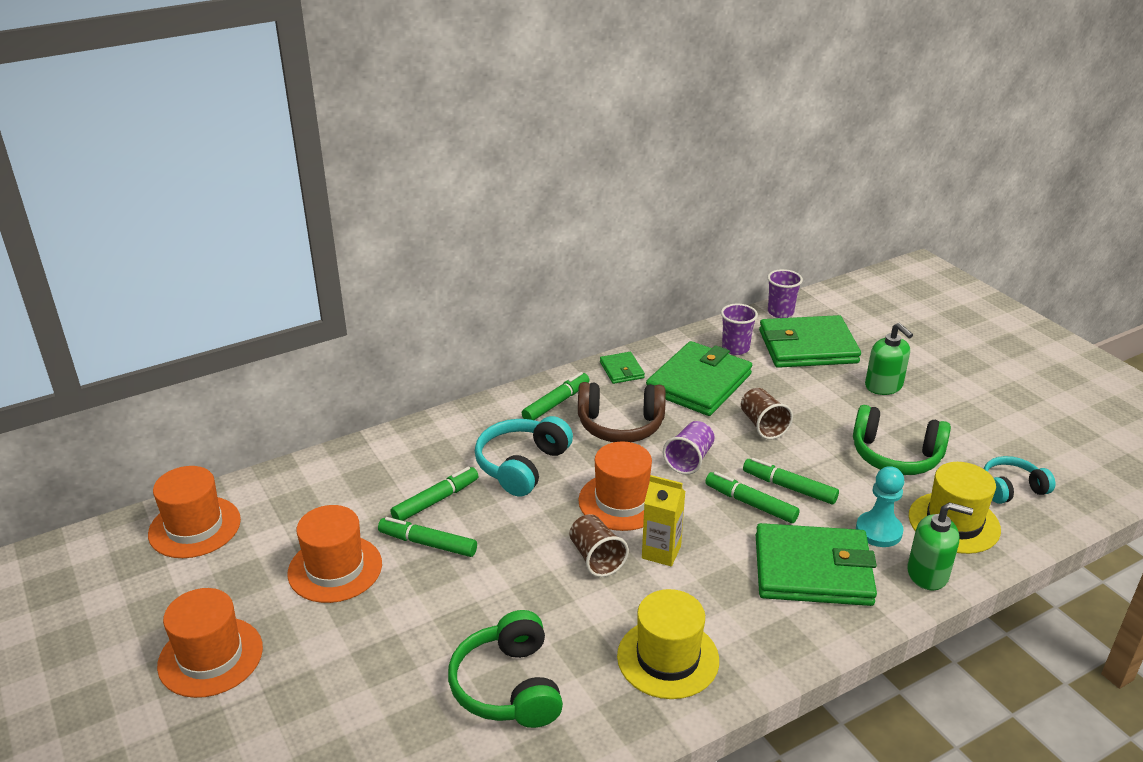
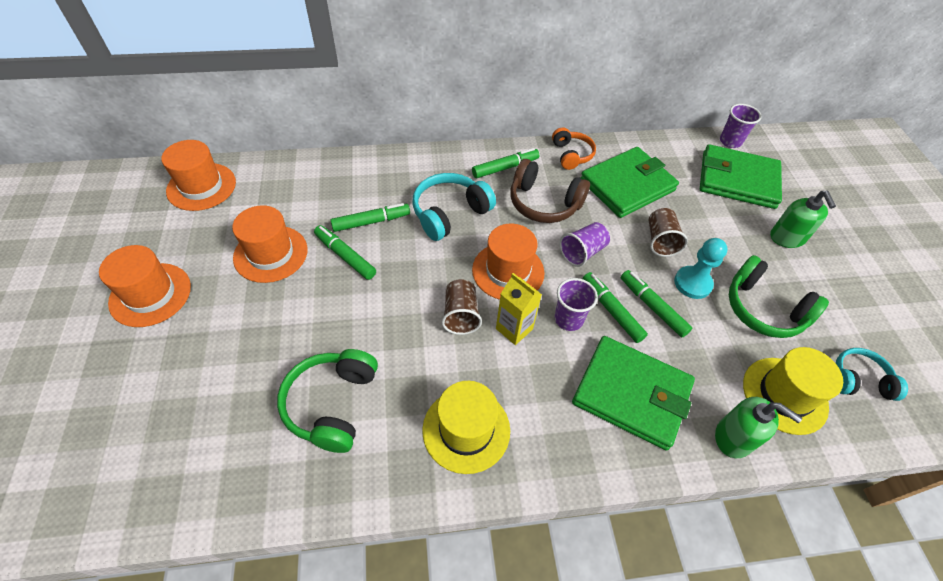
camera: 20 degrees right, 20 degrees up
green wallet [600,352,645,384] -> orange headphones [552,127,596,170]
purple cup [721,304,758,355] -> purple cup moved to [554,278,598,331]
turquoise pawn [856,466,904,547] -> turquoise pawn moved to [674,238,728,299]

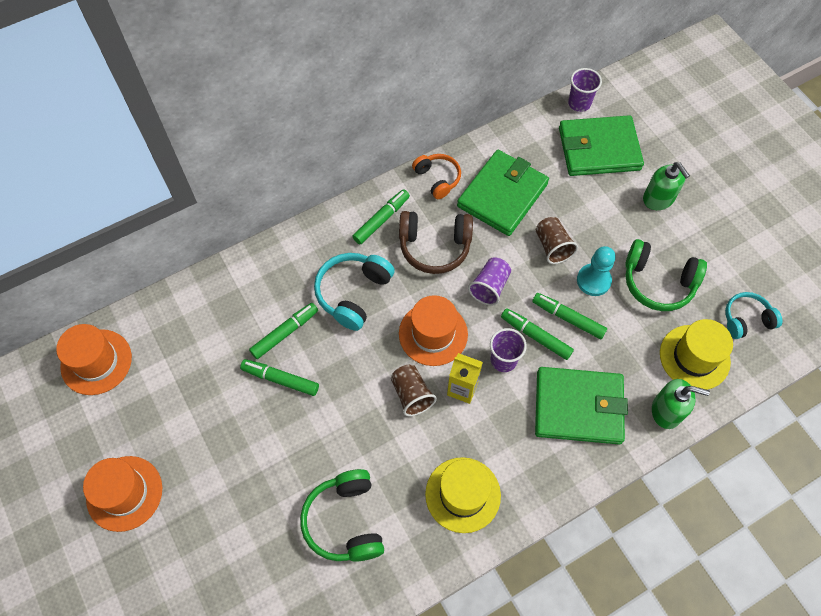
camera: 20 degrees left, 10 degrees up
orange hat [232,205,308,283] -> none

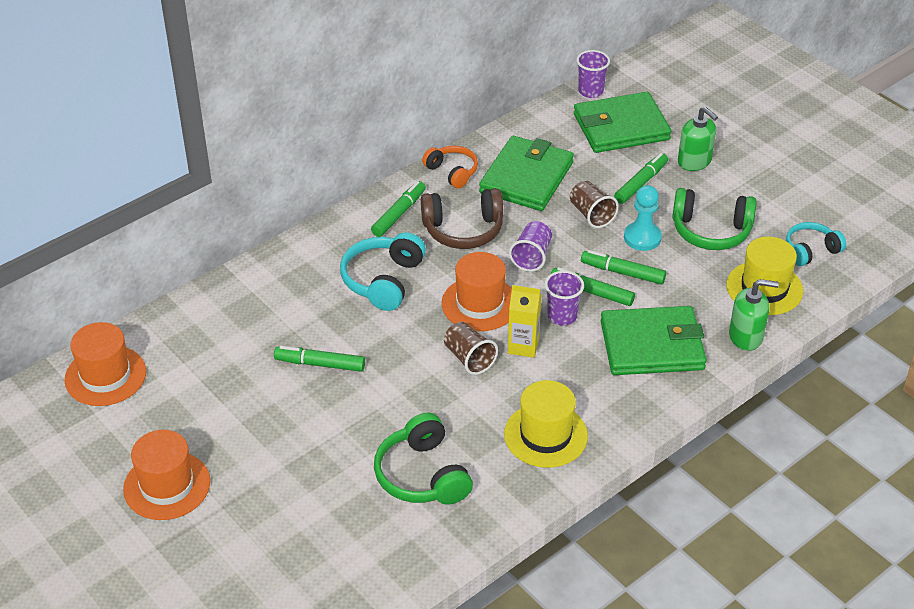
camera: 10 degrees left, 20 degrees down
green marker [249,303,318,359] -> green marker moved to [614,153,668,204]

